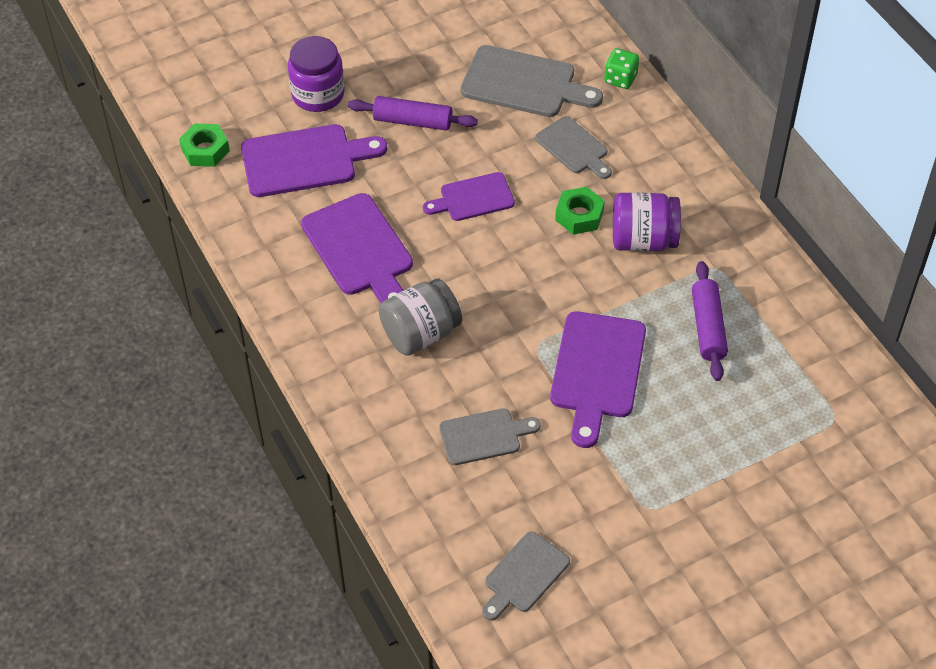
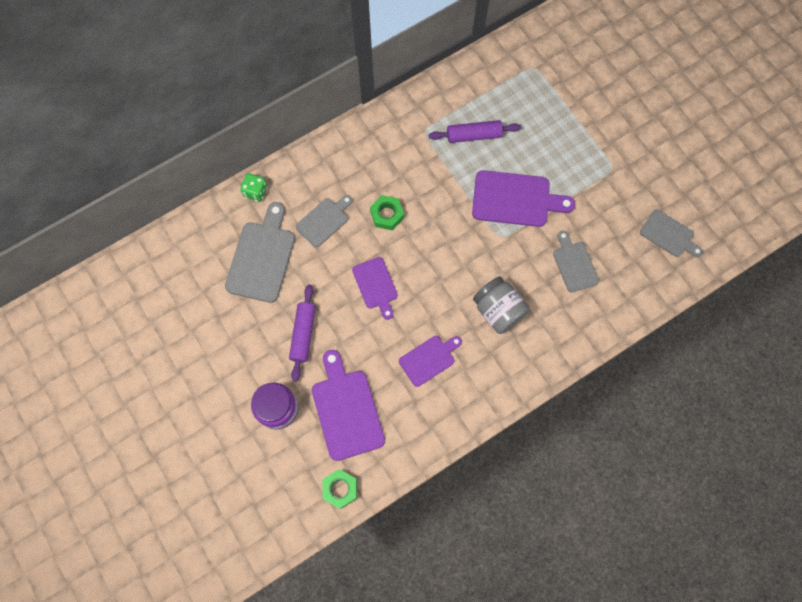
camera: 95 degrees left, 20 degrees up
purple cutting board [301,193,413,303] -> purple cutting board [399,336,462,387], size x0.61
purple jar [613,192,681,251] -> none

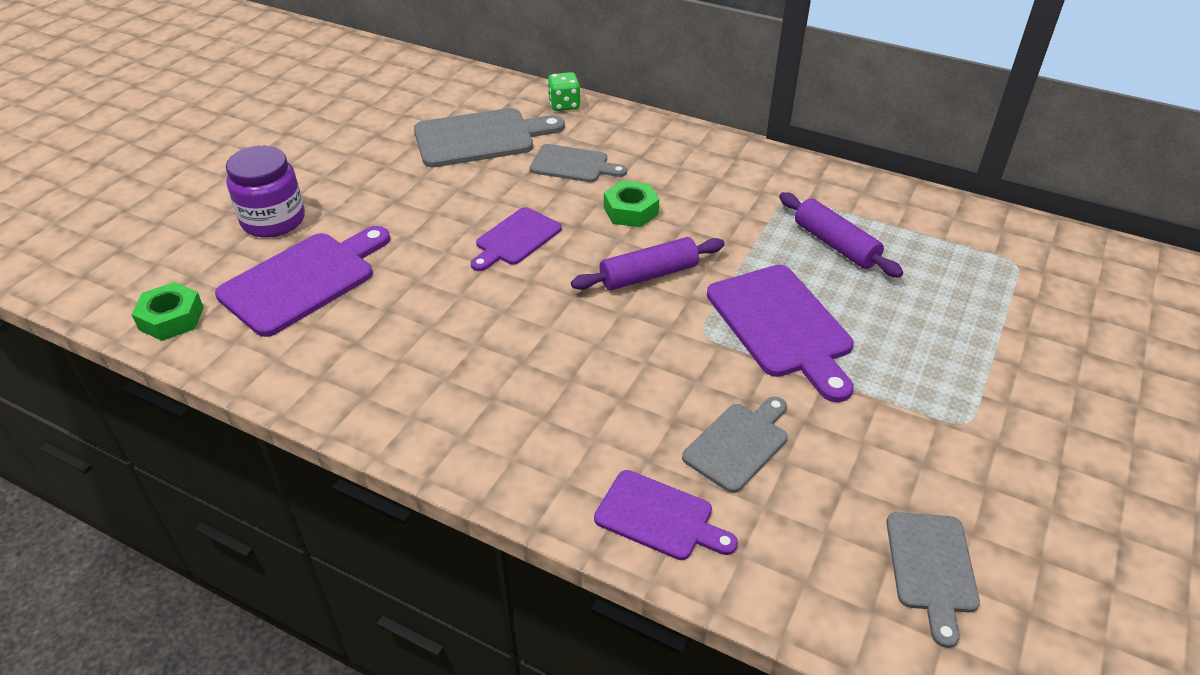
camera: 60 degrees right, 30 degrees down
purple rolling pin [289,285,316,382] -> purple rolling pin moved to [571,237,725,290]
purple cutting board [399,336,462,387] -> purple cutting board moved to [594,470,738,560]
grey jar [473,277,530,334] -> none

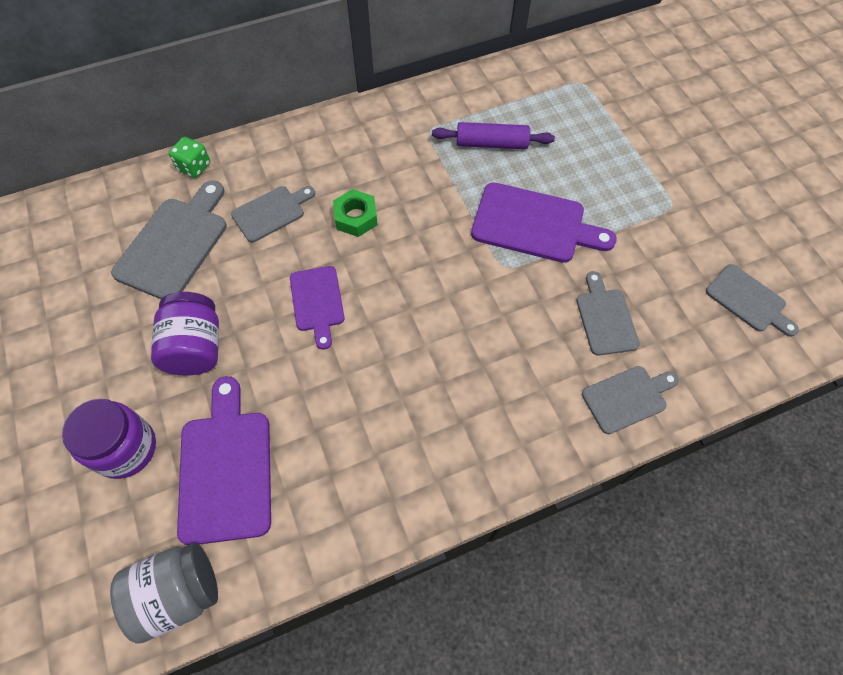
camera: 50 degrees left, 20 degrees up
green nut [131,282,204,341] -> grey jar [110,543,218,644]
purple rolling pin [571,237,725,290] -> none
purple cutting board [594,470,738,560] -> grey cutting board [582,366,679,434]
none -> purple jar [151,292,219,376]

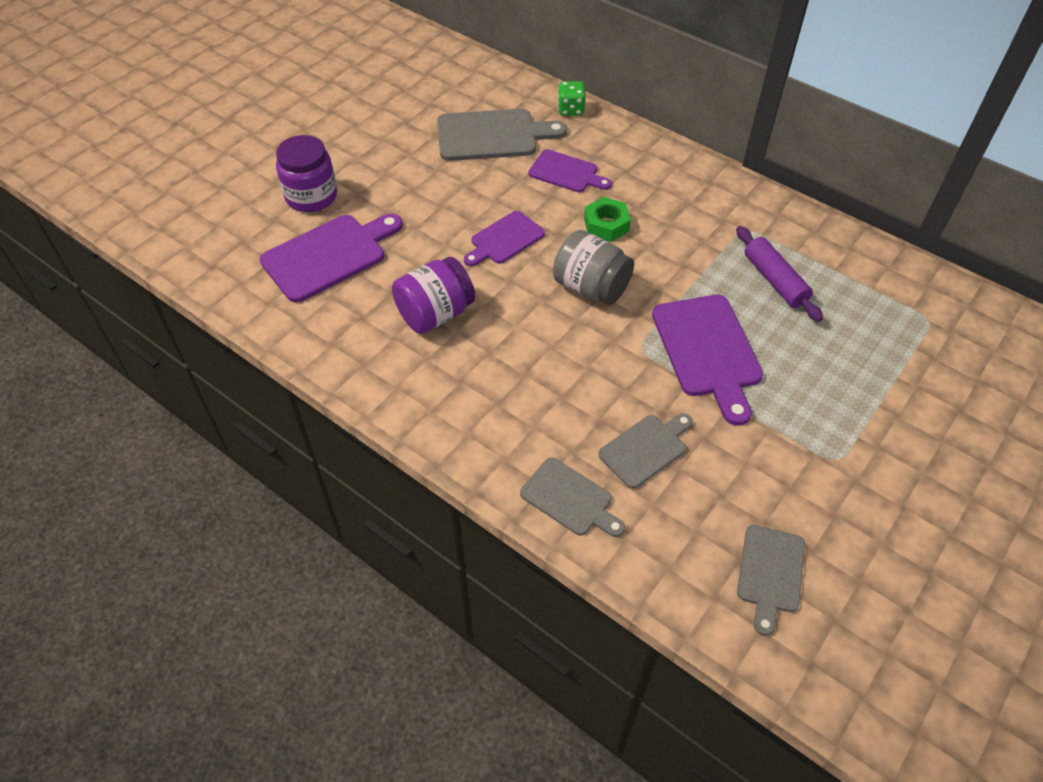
camera: 60 degrees right, 10 degrees down
grey jar [110,543,218,644] -> grey jar moved to [553,230,634,305]
purple jar [151,292,219,376] -> purple jar moved to [392,257,475,334]
grey cutting board [231,186,315,242] -> purple cutting board [529,149,612,192]

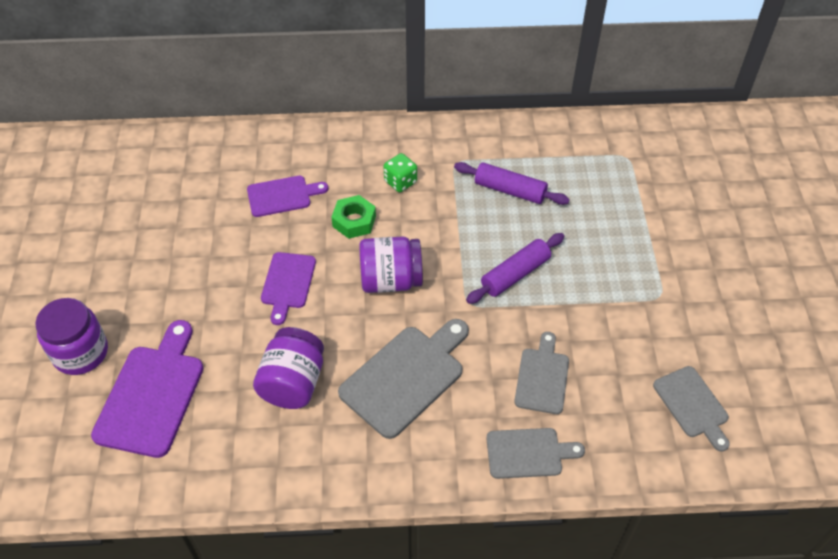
camera: 40 degrees left, 0 degrees up
grey cutting board [437,109,567,161] -> grey cutting board moved to [338,319,469,439]
grey jar [553,230,634,305] -> purple jar [359,236,423,293]
green dice [558,81,586,116] -> green dice moved to [383,153,417,192]
purple cutting board [652,295,763,426] -> purple rolling pin [466,233,564,304]

